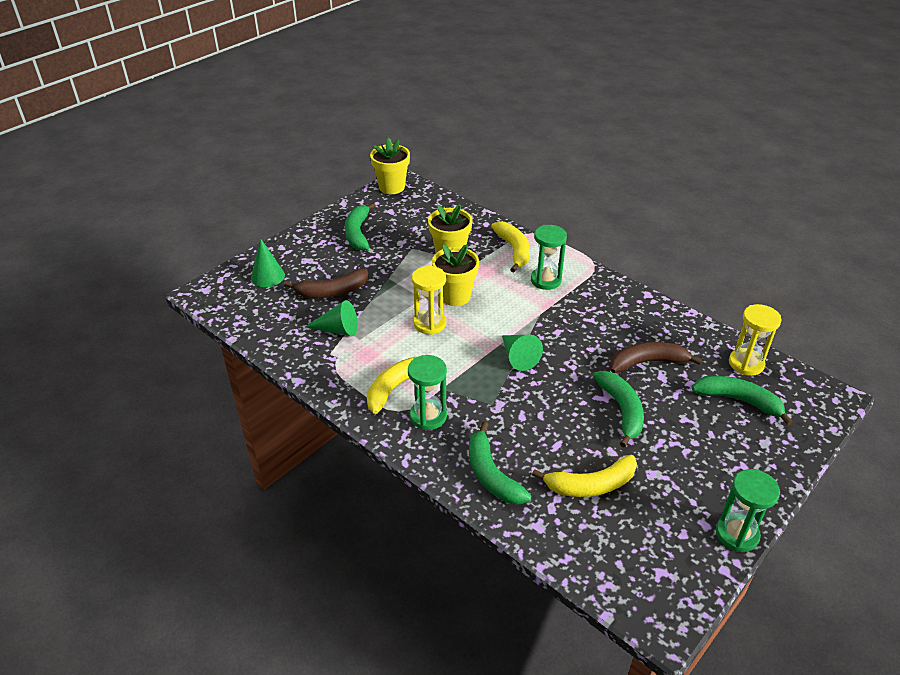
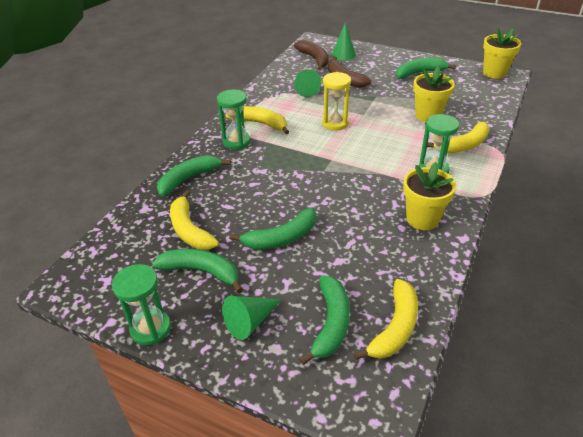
camera: 75 degrees right, 0 degrees up
yellow flower pot [432,244,479,306] -> yellow flower pot moved to [403,162,456,230]
green cone [502,335,543,371] -> green cone moved to [222,296,282,340]
brown banana [610,342,703,373] -> brown banana moved to [294,40,329,70]
yellow hourglass [729,304,781,376] -> yellow banana [353,279,418,360]
none -> green banana [152,249,243,293]

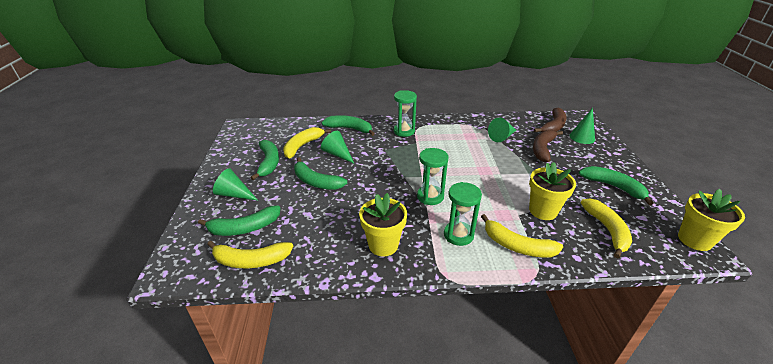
camera: 60 degrees right, 5 degrees down
green hourglass [112,264,171,345] -> green hourglass moved to [417,148,449,205]
yellow banana [225,106,289,134] -> yellow banana moved to [581,199,632,259]
yellow hourglass [322,72,351,131] -> none
none -> green cone [321,131,354,163]

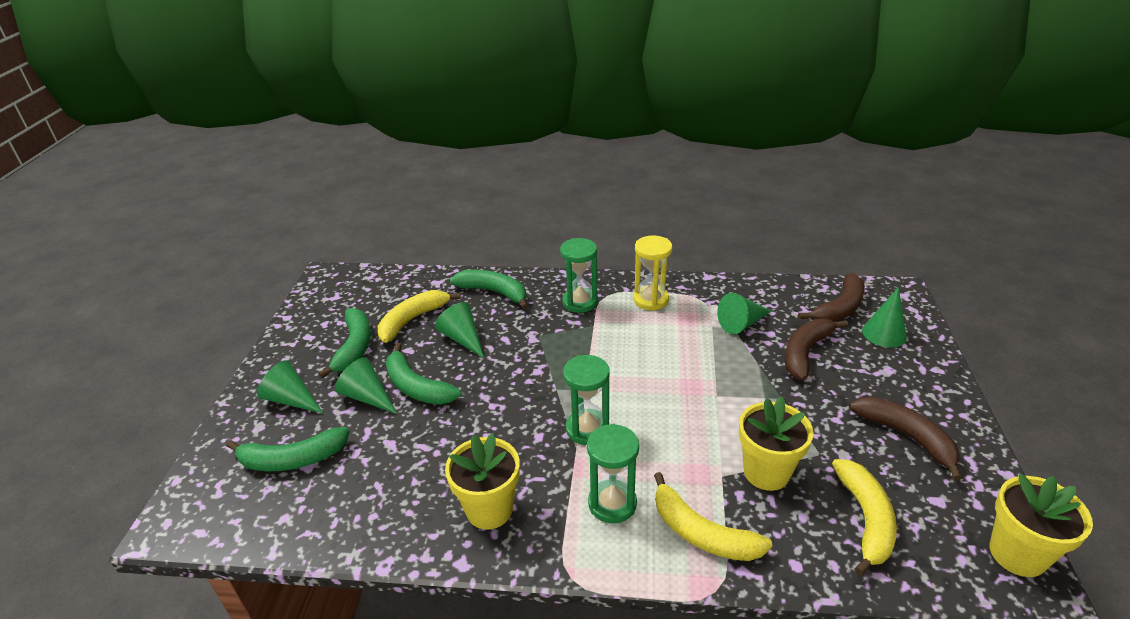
camera: 10 degrees right, 0 degrees up
yellow banana [207,241,293,268] -> none
green banana [579,166,654,205] -> brown banana [849,397,962,480]
none -> green cone [335,357,397,414]
none -> yellow hourglass [633,236,672,311]

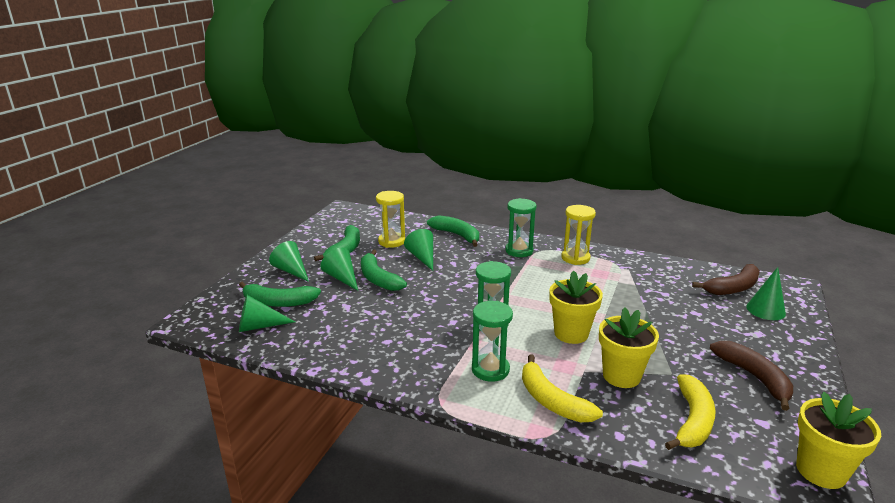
camera: 15 degrees right, 10 degrees down
yellow banana [378,290,461,343] -> yellow hourglass [376,191,405,248]
yellow flower pot [445,433,520,530] -> yellow flower pot moved to [549,270,603,344]
green cone [717,293,771,334] -> green cone moved to [239,295,295,332]
brown banana [785,319,848,380] -> none

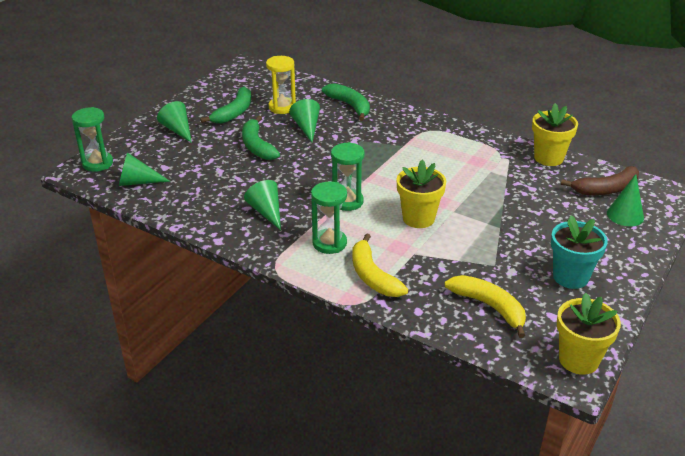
camera: 10 degrees right, 10 degrees up
green banana [239,282,321,307] -> none
green cone [320,248,358,291] -> green cone moved to [244,180,281,230]
green hourglass [505,198,536,257] -> green hourglass moved to [72,107,113,172]
yellow hourglass [561,205,596,265] -> none
yellow flower pot [599,307,659,388] -> yellow flower pot moved to [532,103,578,166]
yellow banana [665,374,716,450] -> yellow banana turned 75 degrees counterclockwise [445,275,526,338]
brown banana [710,341,793,411] -> turquoise flower pot [551,215,608,289]

